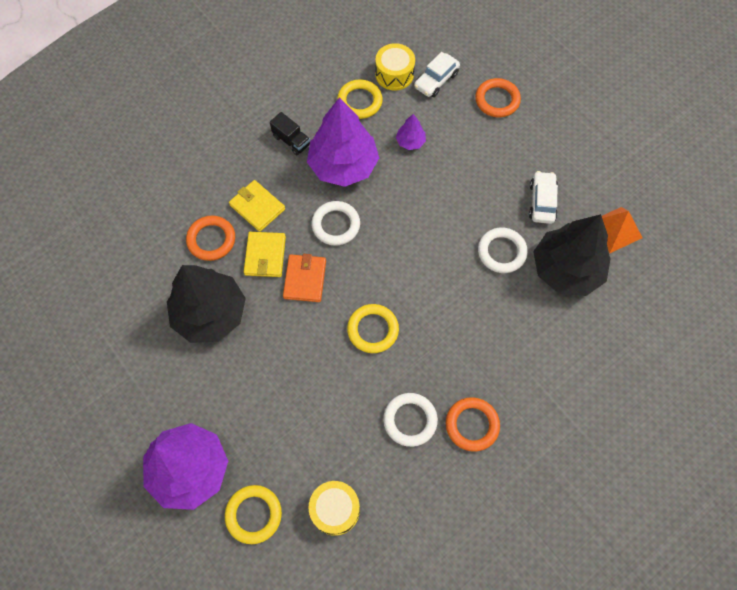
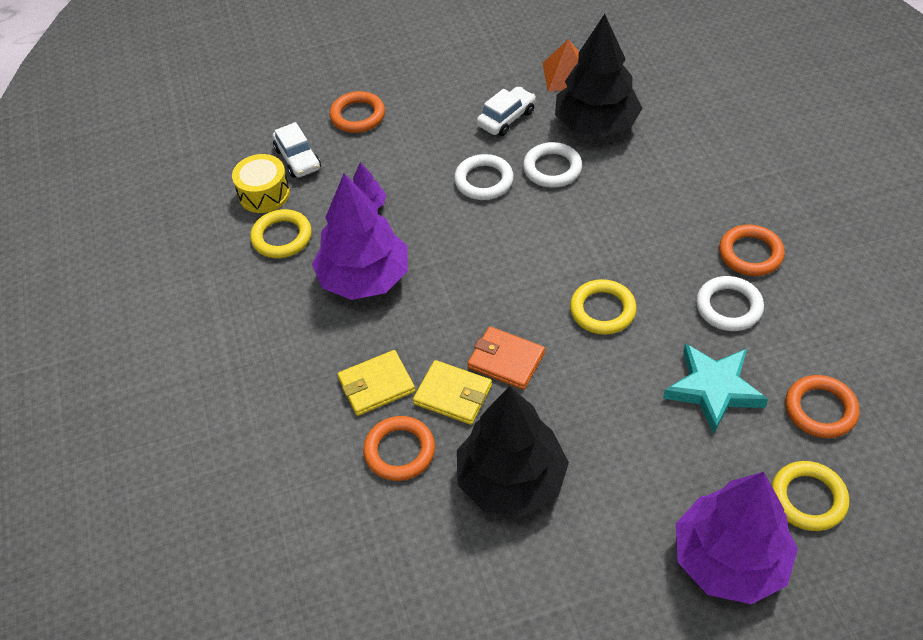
camera: 65 degrees left, 15 degrees down
black truck [270,112,310,155] -> none
yellow drum [309,481,360,536] -> orange ring [786,375,860,438]
white ring [311,201,360,246] -> white ring moved to [454,154,514,200]
white car [529,171,558,224] -> white car turned 105 degrees clockwise [477,87,536,136]
none -> turquoise star [663,343,768,434]

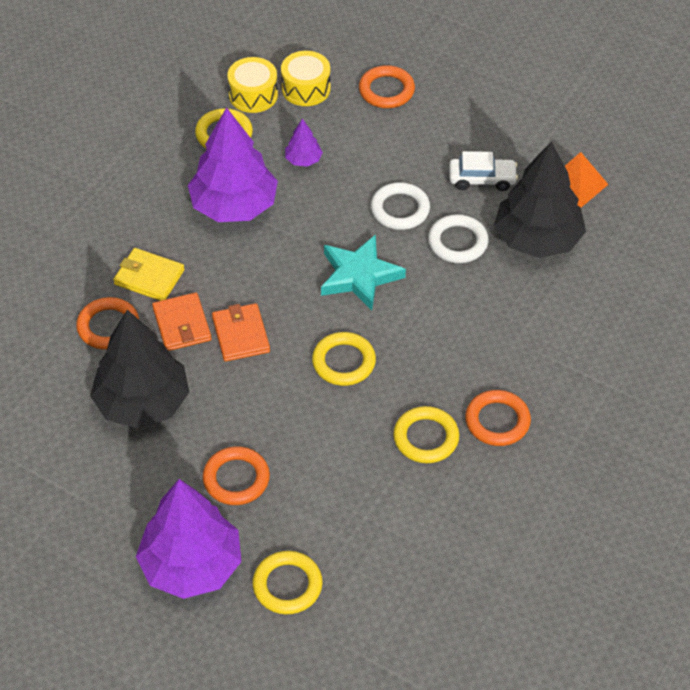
camera: 45 degrees right, 0 degrees up
white car [273,122,321,178] -> yellow drum [281,51,331,106]
yellow wallet [413,360,492,425] -> orange wallet [152,293,211,351]
turquoise star [663,343,768,434] -> turquoise star moved to [321,234,406,310]
white ring [696,276,764,331] -> yellow ring [393,406,459,463]
orange ring [786,375,860,438] -> orange ring moved to [203,446,270,505]

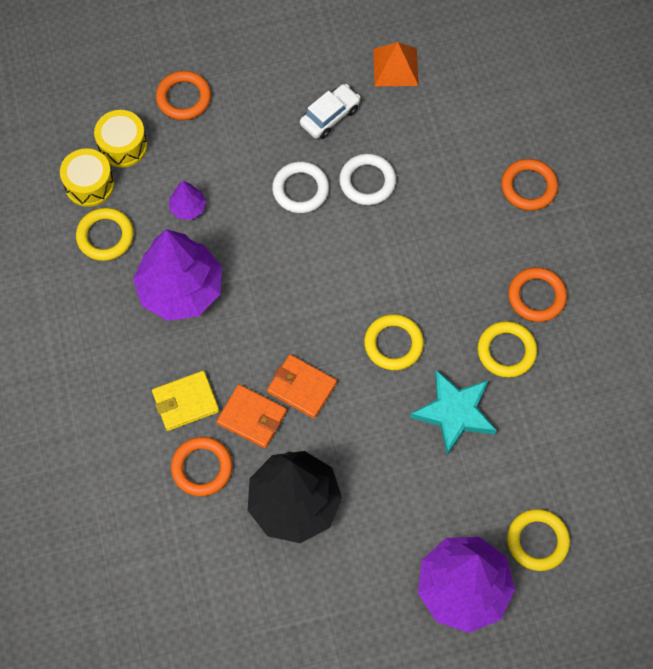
camera: 45 degrees left, 15 degrees up
orange ring [203,446,270,505] -> orange ring moved to [501,159,558,211]
turquoise star [321,234,406,310] -> turquoise star moved to [410,370,497,455]
black tree [494,141,586,258] -> none

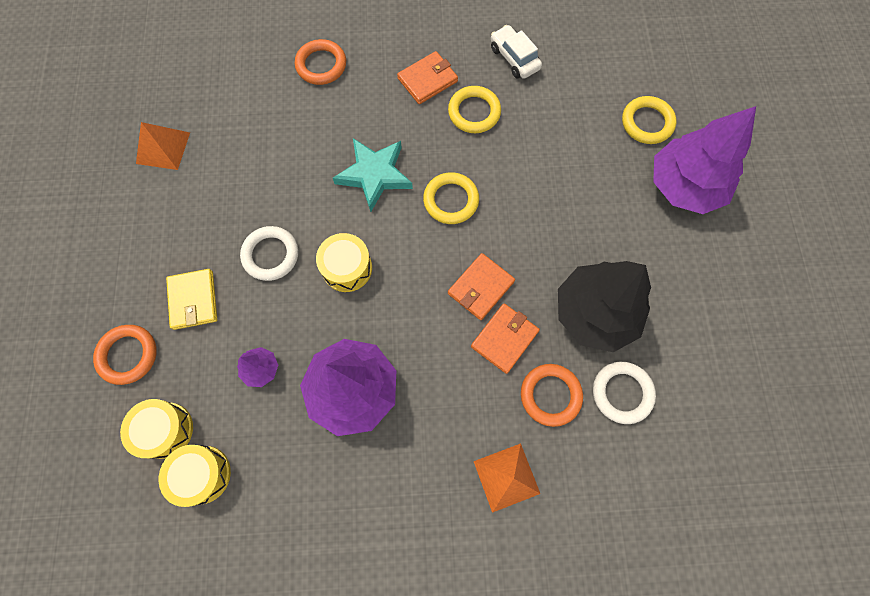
camera: 80 degrees left, 5 degrees up
yellow ring [76,208,134,261] -> none
yellow wallet [152,371,219,431] -> yellow wallet moved to [166,269,217,330]
white car [300,84,361,139] -> white car moved to [491,25,542,79]
white ring [339,154,396,205] -> white ring moved to [593,362,656,424]
turquoise star [410,370,497,455] -> turquoise star moved to [333,138,413,212]
orange ring [508,267,567,322] -> orange wallet [397,51,458,104]
none -> yellow drum [316,233,372,292]
none -> orange pyramid [474,443,540,513]

